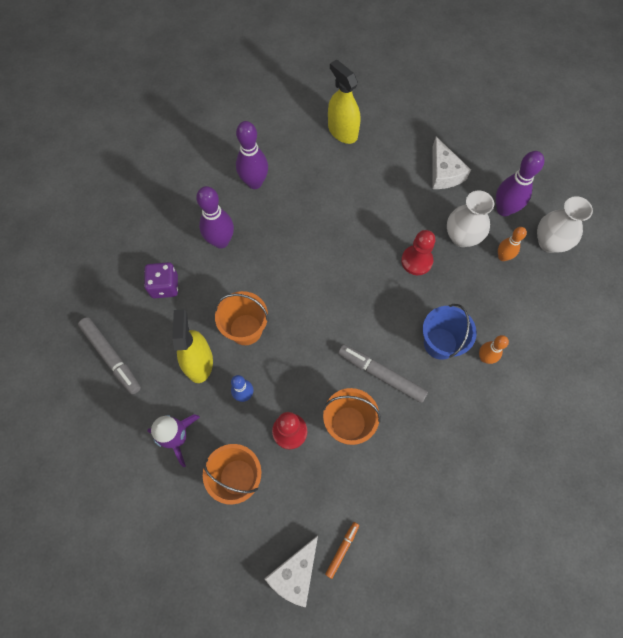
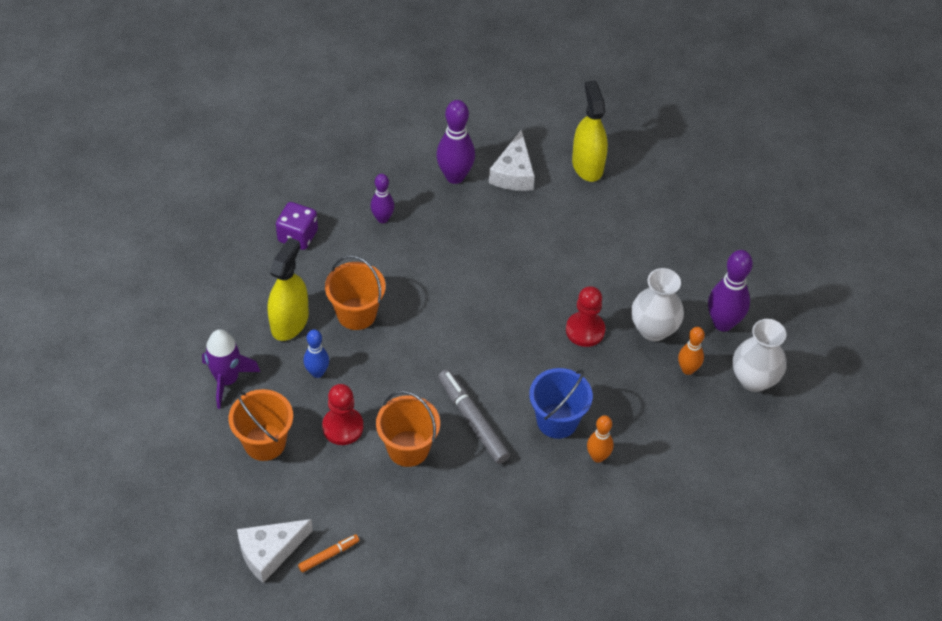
camera: 25 degrees right, 15 degrees down
grey marker [78,317,141,395] -> none
purple bowling pin [196,186,234,248] -> purple bowling pin [371,174,394,223], size x0.61
white cheese [432,137,471,189] -> white cheese moved to [489,130,535,191]

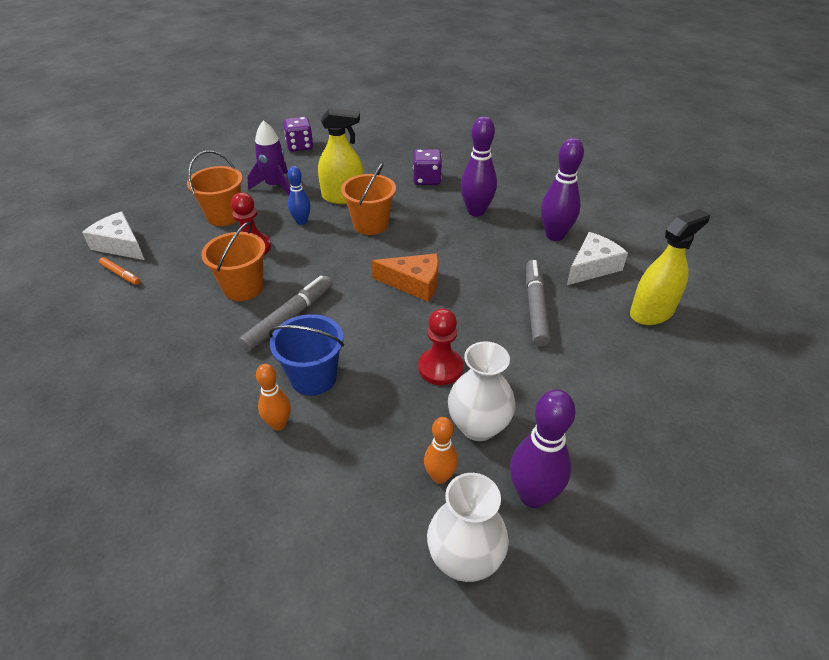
camera: 70 degrees right, 10 degrees down
purple bowling pin [371,174,394,223] -> purple bowling pin [460,116,497,217], size x1.65
white cheese [489,130,535,191] -> white cheese turned 150 degrees clockwise [567,232,628,285]
none -> purple dice [283,117,313,152]
none -> orange cheese [372,253,439,302]
none -> grey marker [526,260,550,347]

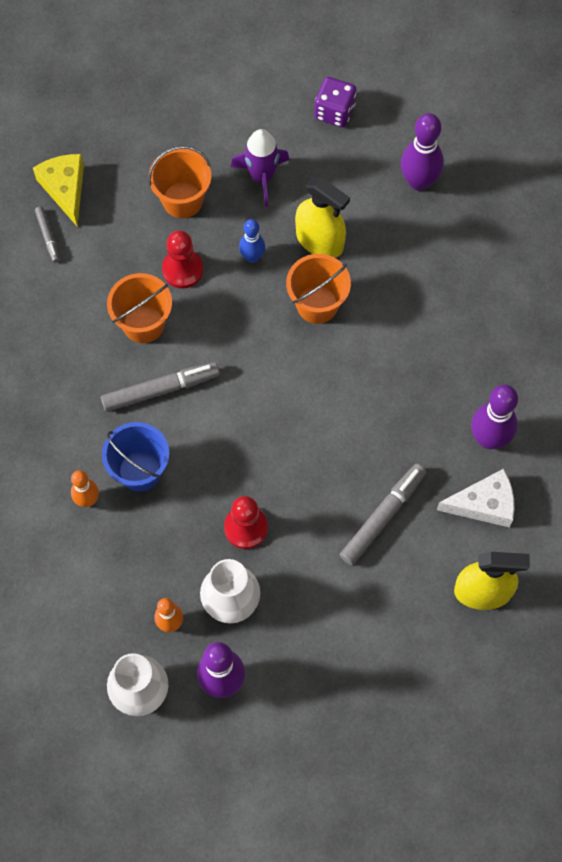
camera: 35 degrees right, 25 degrees up
white cheese [82,212,144,260] -> yellow cheese [33,154,84,226]
orange marker [99,257,141,285] -> grey marker [35,206,60,263]
orange cheese [372,253,439,302] -> none
purple dice [413,149,442,185] -> none
purple bowling pin [460,116,497,217] -> purple bowling pin moved to [401,113,444,191]

